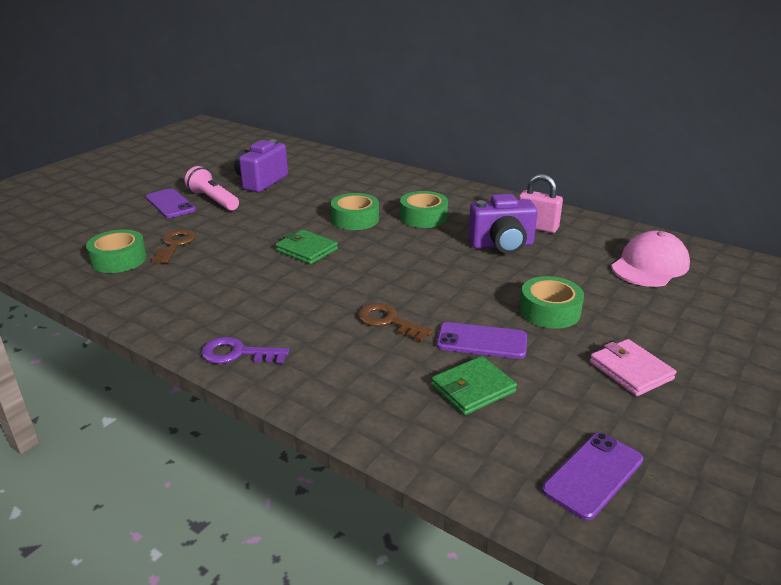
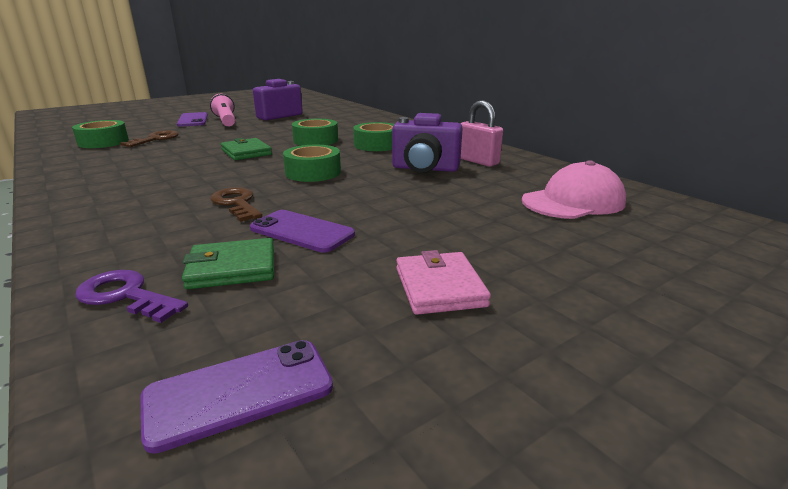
camera: 20 degrees right, 5 degrees down
purple key [201,337,290,364] -> purple key moved to [75,270,188,323]
green tape [519,276,584,329] -> green tape moved to [283,145,341,182]

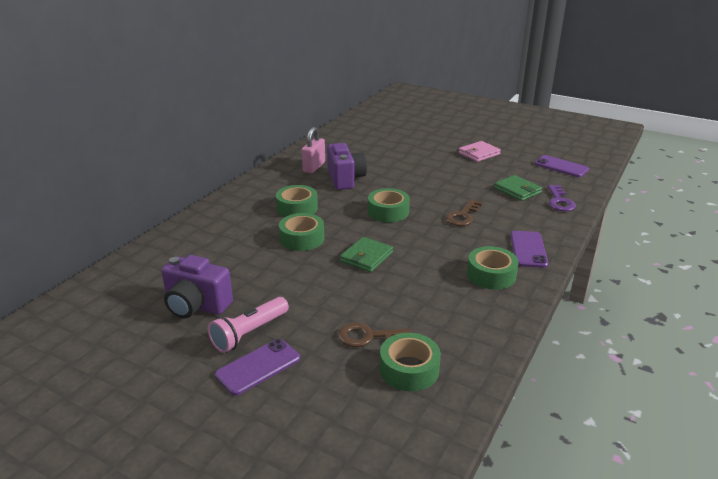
camera: 115 degrees left, 5 degrees up
purple phone [250,210,355,253] -> purple phone moved to [510,231,548,268]
pink cap [522,160,626,219] -> none
none -> green tape [467,246,519,289]

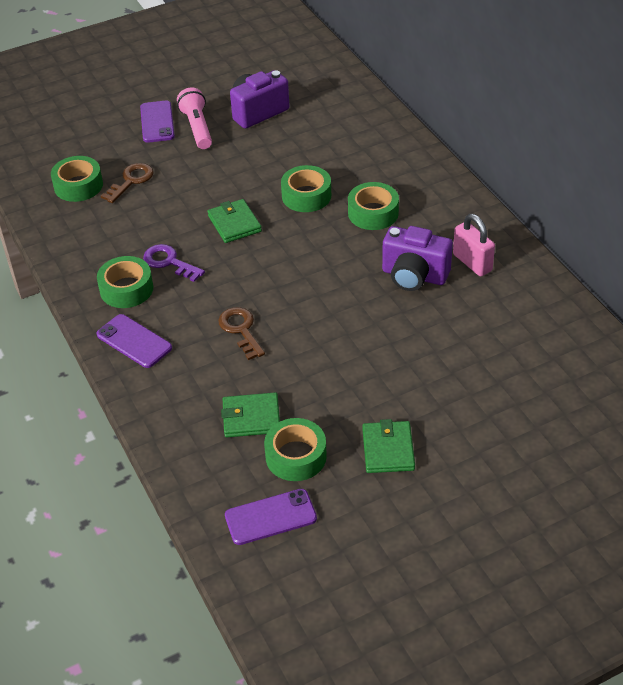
camera: 125 degrees right, 15 degrees up
green tape [368,188,410,222] -> green tape moved to [264,418,327,481]
pink wallet [458,141,501,162] -> green wallet [362,419,415,473]
purple key [548,185,576,211] -> purple key moved to [143,244,205,282]

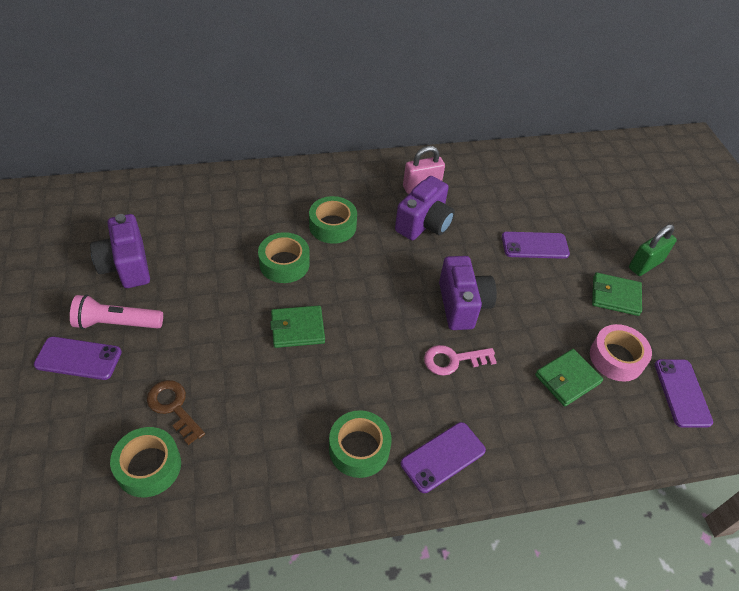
camera: 80 degrees left, 5 degrees up
purple key [143,244,205,282] -> none
brown key [218,307,265,360] -> pink key [424,345,497,376]
green wallet [221,392,280,437] -> green wallet turned 45 degrees clockwise [535,349,603,407]
green tape [264,418,327,481] -> pink tape [590,324,652,382]
none -> purple camera [439,256,497,330]
none -> purple phone [502,232,570,259]
none -> green padlock [629,224,677,276]

